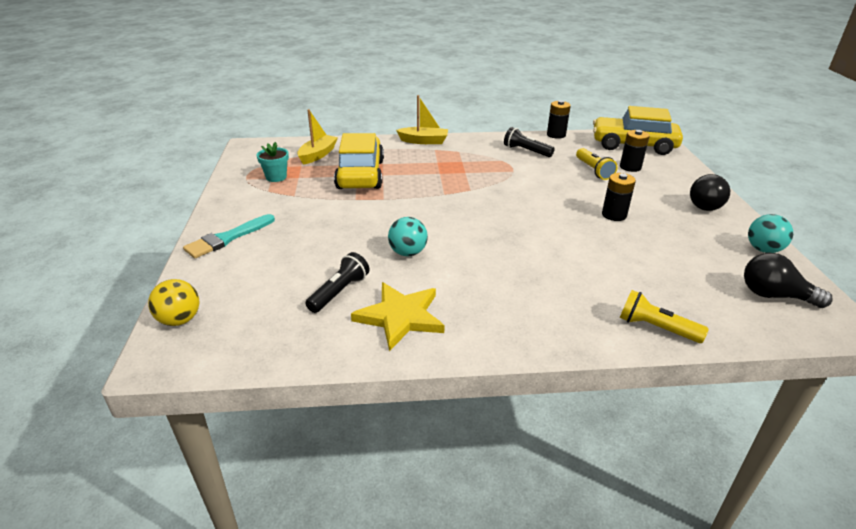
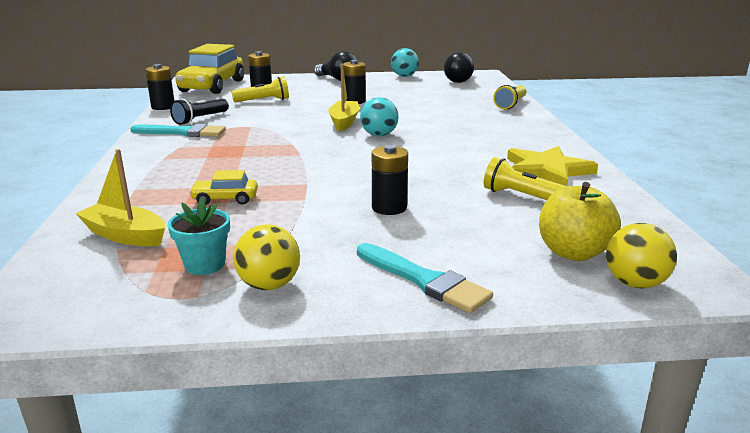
camera: 90 degrees left, 10 degrees down
black flashlight [306,252,369,313] -> yellow flashlight [484,157,566,200]
yellow car [334,133,384,189] -> yellow car [189,170,258,205], size x0.44
turquoise ball [388,217,428,256] -> turquoise ball moved to [360,97,399,136]
yellow boat [396,95,448,144] -> yellow boat moved to [328,64,359,131]
none -> turquoise brush [130,124,226,137]
none -> yellow ball [233,224,300,290]
none -> black battery [372,145,408,215]
none -> yellow apple [539,182,621,261]

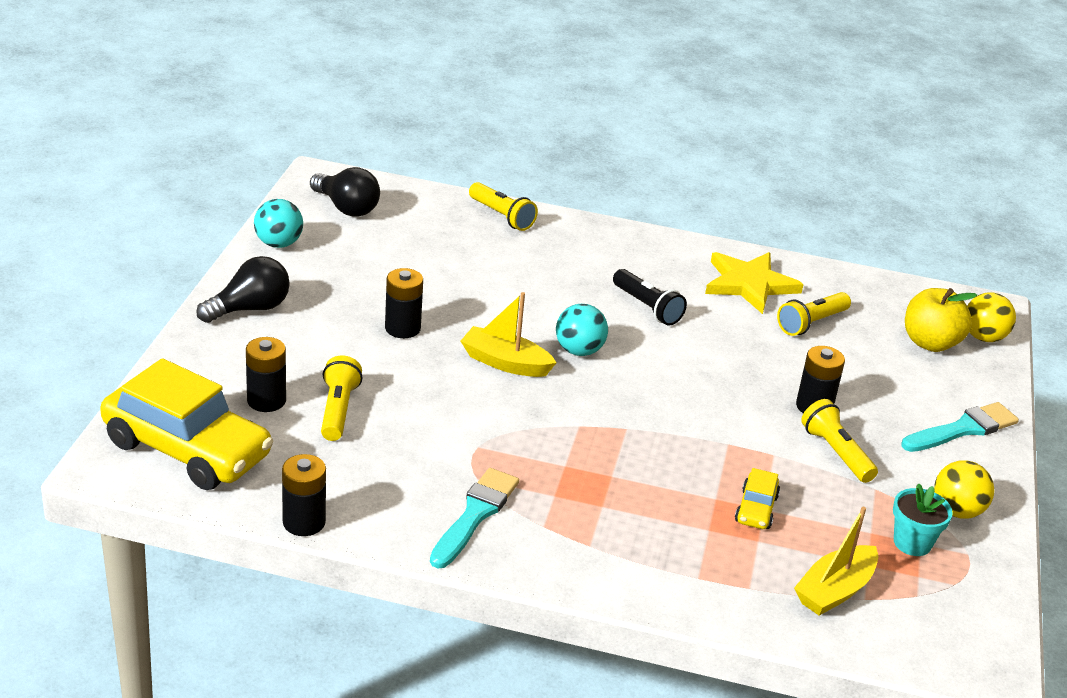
camera: 75 degrees left, 10 degrees up
black flashlight [170,99,229,125] -> black flashlight moved to [613,269,687,326]
none -> yellow flashlight [801,399,878,483]

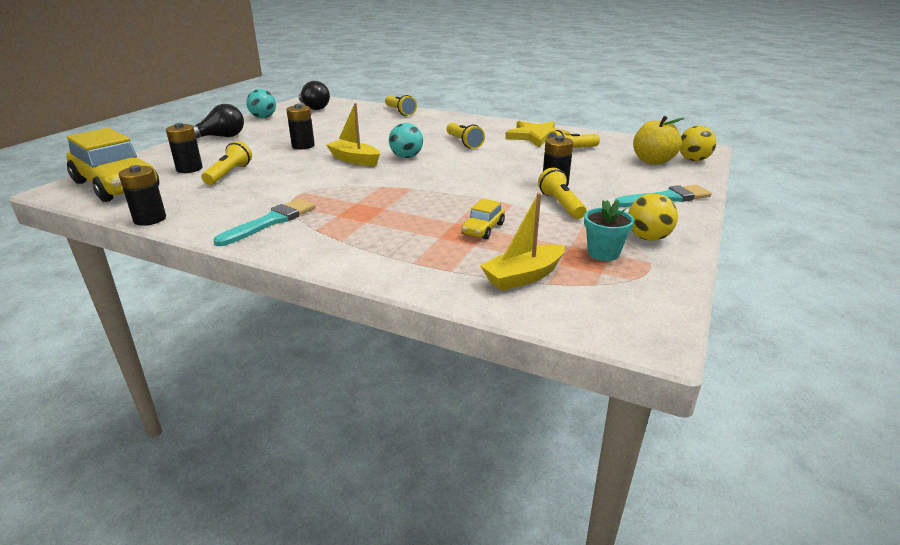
camera: 15 degrees right, 5 degrees down
black flashlight [613,269,687,326] -> yellow flashlight [447,123,485,149]

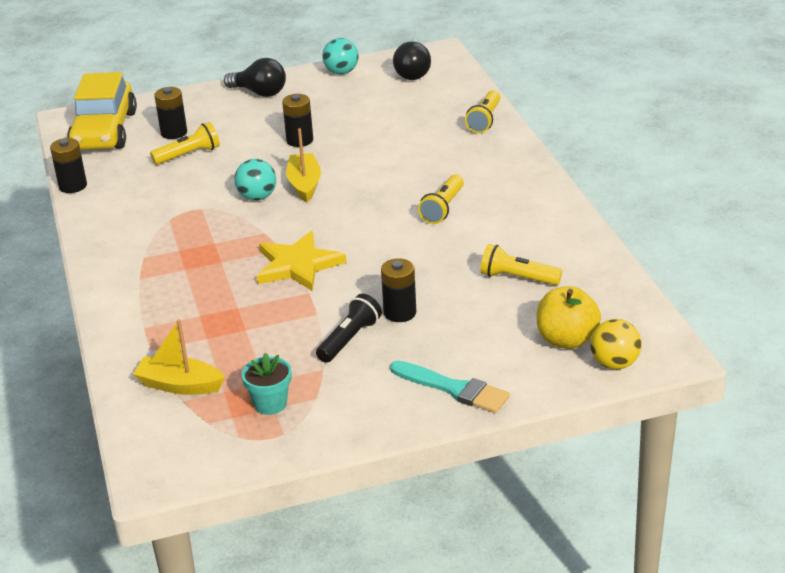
camera: 50 degrees right, 5 degrees up
turquoise brush [213,199,315,246] -> none
turquoise ball [389,123,423,158] -> turquoise ball moved to [234,159,276,201]
yellow car [461,199,505,239] -> none
yellow star [505,121,571,147] -> yellow star moved to [257,231,346,292]
yellow flashlight [538,167,587,219] -> black flashlight [316,294,382,363]
yellow ball [629,193,678,241] -> none

